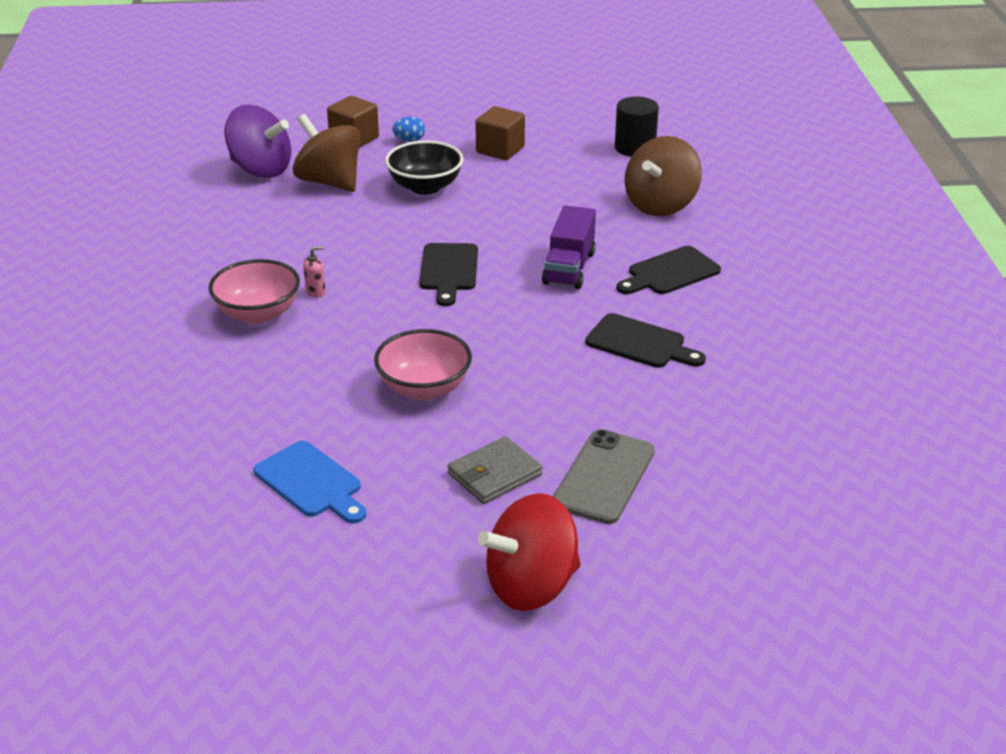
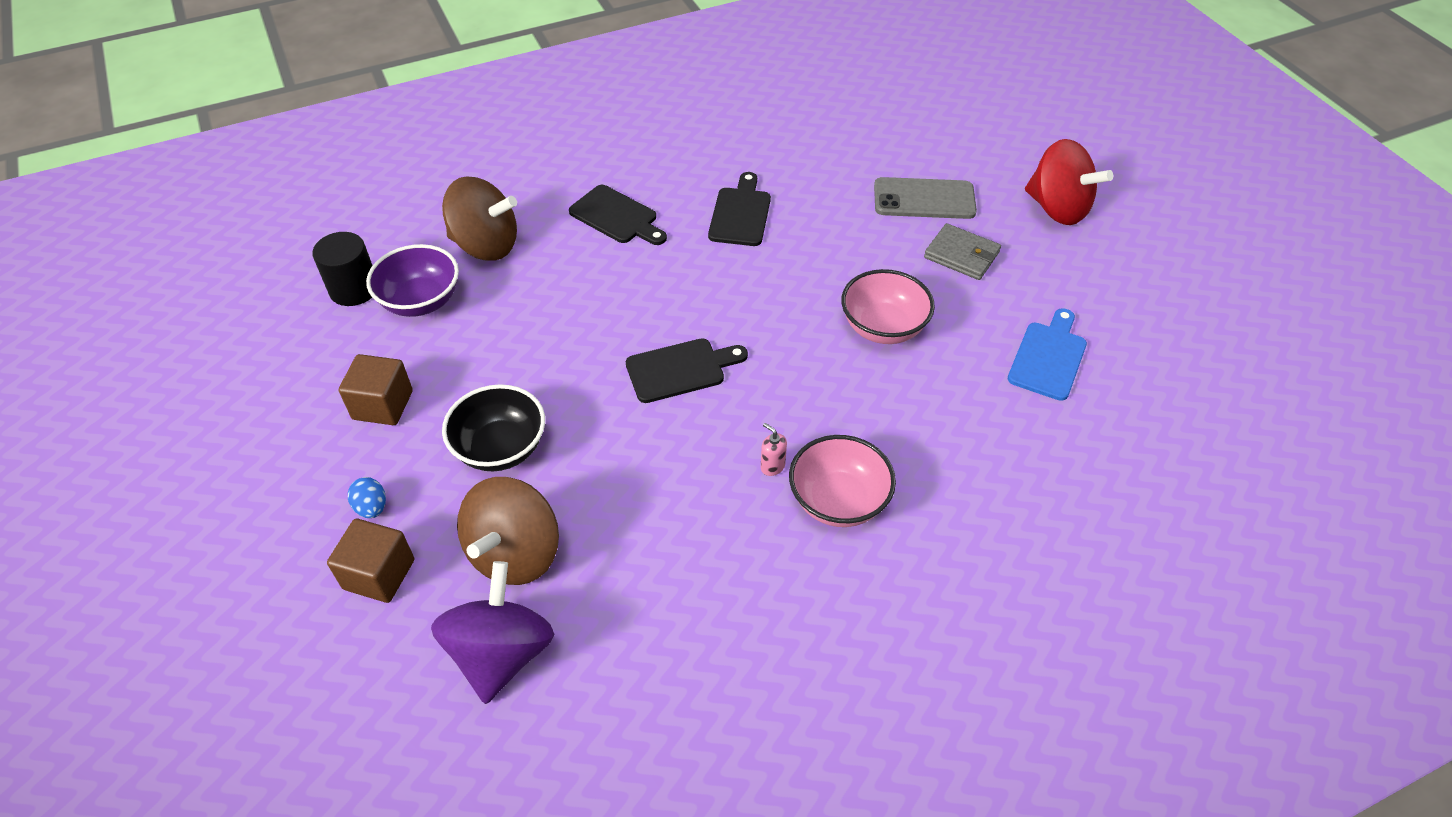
camera: 110 degrees left, 15 degrees up
purple truck [542,205,596,289] -> none
none -> purple bowl [366,244,459,317]

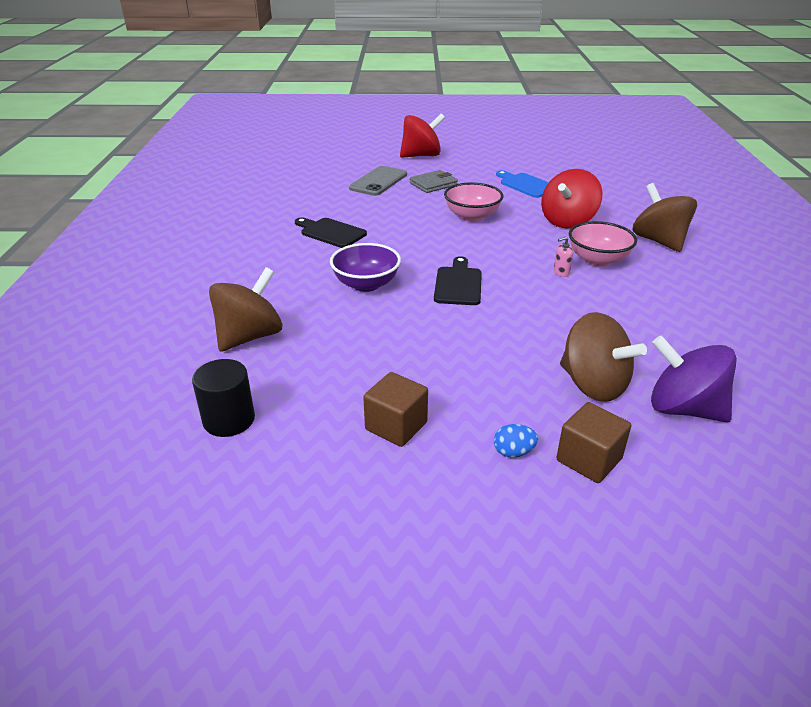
camera: 65 degrees left, 15 degrees down
purple bowl [366,244,459,317] -> purple bowl moved to [330,243,401,292]
black bowl [442,384,545,471] -> none
black cutting board [569,185,667,245] -> none
none -> red spinning top [541,169,602,228]
none -> brown spinning top [632,183,697,252]

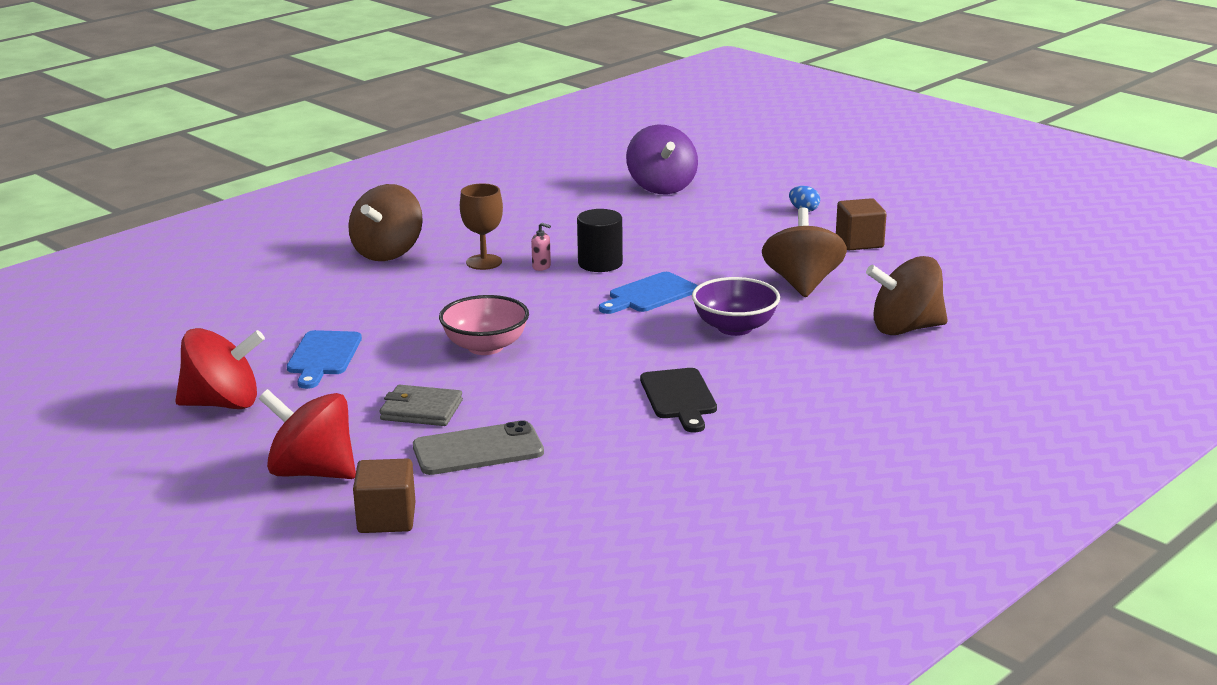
camera: 135 degrees left, 10 degrees down
black cylinder [192,359,255,437] -> black cylinder moved to [577,209,623,272]
black cutting board [434,256,482,305] -> blue cutting board [599,272,698,314]
red spinning top [541,169,602,228] -> red spinning top moved to [175,328,265,409]
brown cube [556,402,631,483] -> brown cube moved to [353,458,416,533]
brown spinning top [560,312,647,402] -> brown spinning top moved to [762,208,847,297]
pink bowl [569,221,637,267] -> brown goblet [460,183,503,270]

